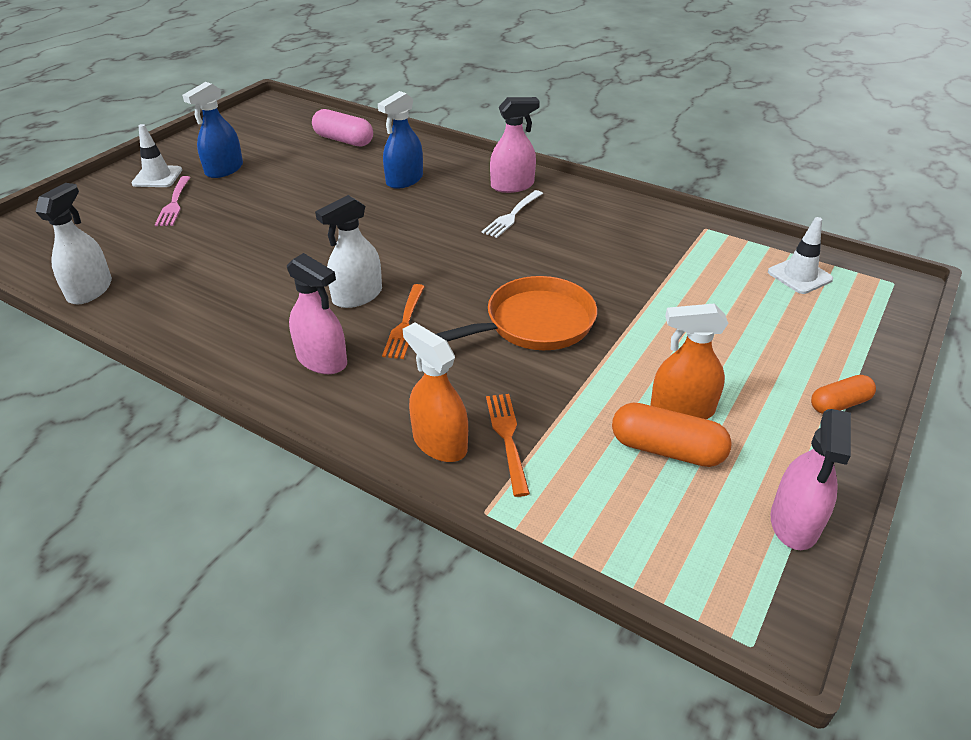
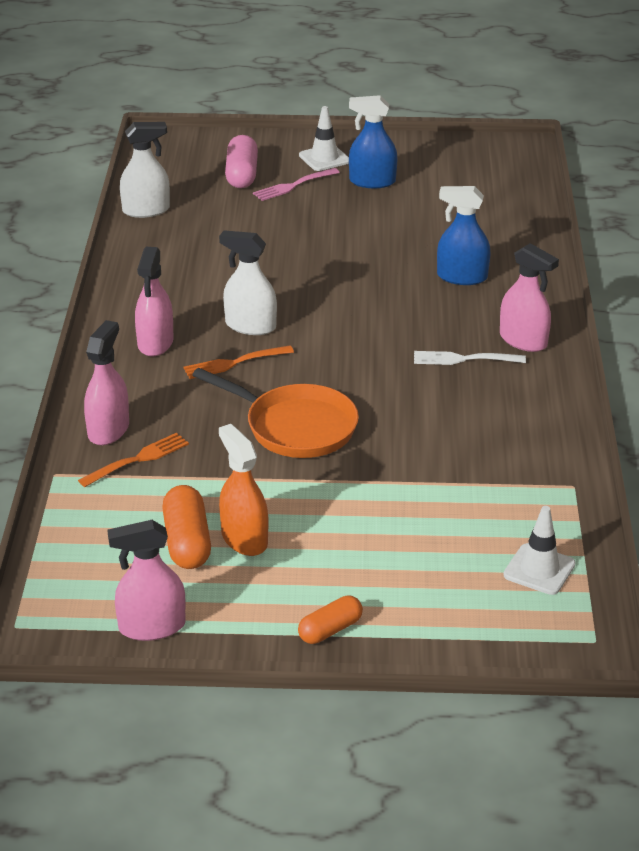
camera: 60 degrees right, 5 degrees down
pink capsule [312,109,373,147] -> pink capsule moved to [225,135,258,188]
orange spray bottle [403,323,468,462] -> pink spray bottle [84,320,129,445]
orange capsule [811,375,876,414] -> orange capsule turned 75 degrees counterclockwise [298,595,363,644]

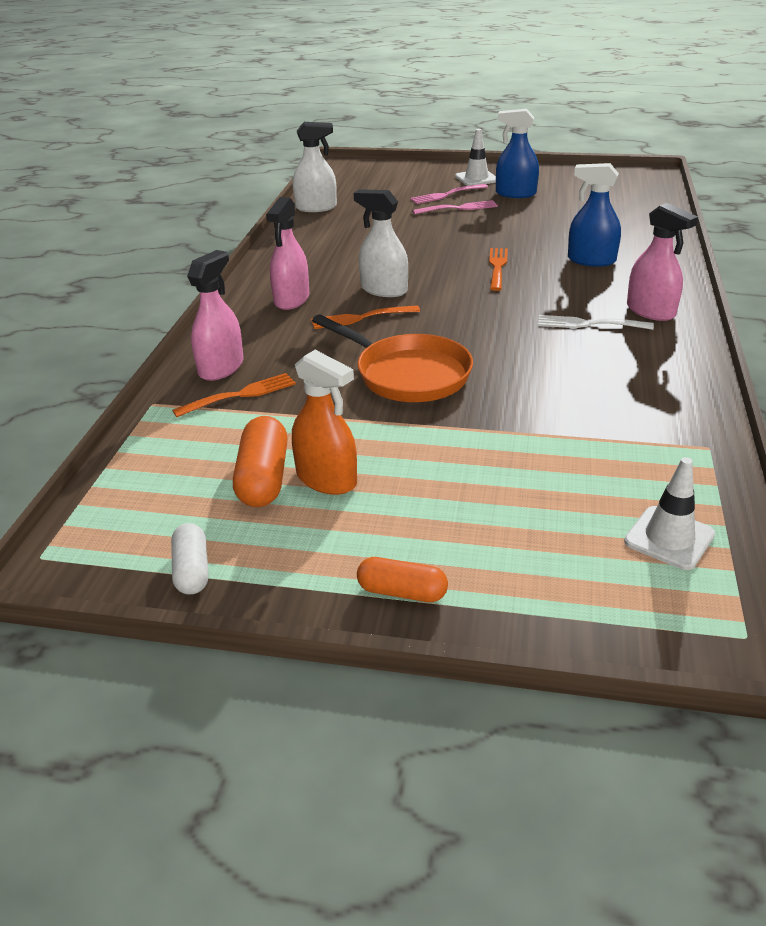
camera: 10 degrees right, 0 degrees up
pink spray bottle [107,520,186,641] -> white capsule [171,523,208,595]
orange spray bottle [219,424,268,556] -> orange spray bottle turned 150 degrees clockwise [292,350,357,495]
pink capsule [225,135,258,188] -> none
orange capsule [298,595,363,644] -> orange capsule turned 45 degrees clockwise [357,557,448,602]
none -> pink fork [412,200,498,214]
none -> orange fork [489,248,508,291]

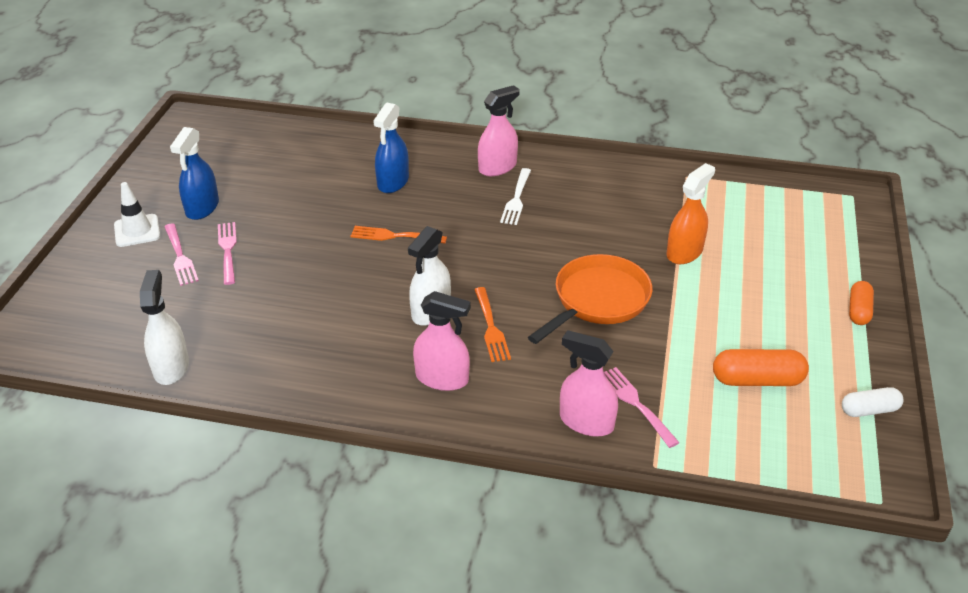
camera: 90 degrees left, 5 degrees up
orange fork [172,373,296,417] -> pink fork [604,367,680,448]
orange spray bottle [292,350,357,495] -> orange spray bottle moved to [667,163,715,264]
white traffic cone [624,457,715,570] -> none

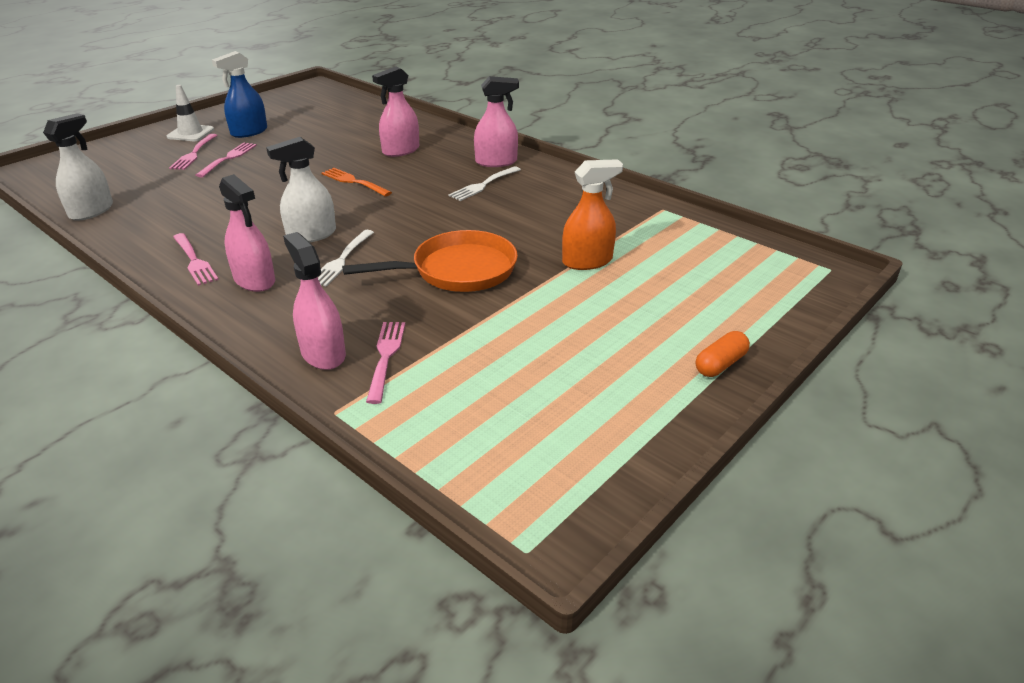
camera: 30 degrees right, 5 degrees down
blue spray bottle [373,102,409,193] -> pink spray bottle [372,67,419,157]
orange fork [474,287,511,362] -> white fork [318,230,374,286]
orange capsule [713,349,809,386] -> none
white capsule [842,387,904,417] -> none
none -> pink fork [173,233,219,286]

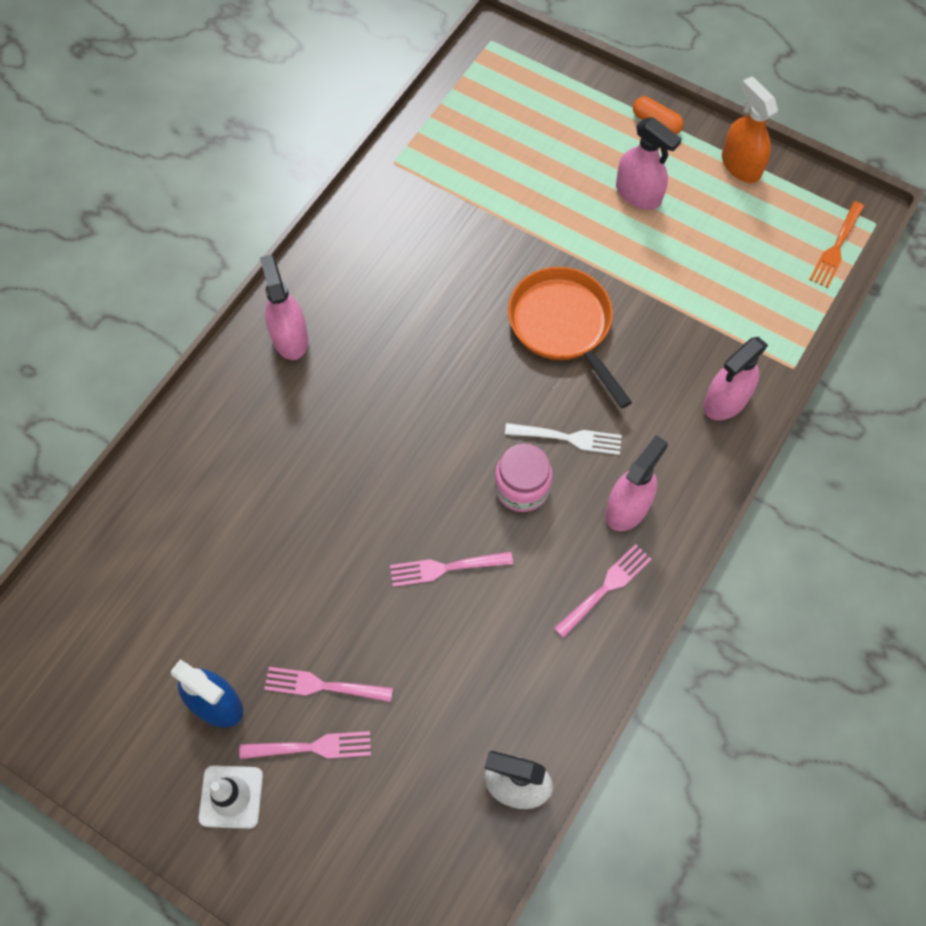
camera: 100 degrees left, 30 degrees up
white spray bottle [266,137,336,242] -> pink jar [494,443,553,512]
orange fork [322,168,392,197] -> orange fork moved to [809,201,865,288]
pink fork [366,322,405,404] -> pink fork moved to [390,551,513,587]
pink spray bottle [372,67,419,157] -> pink spray bottle moved to [616,117,682,210]
white fork [449,166,521,201] -> none
orange spray bottle [562,159,623,270] -> orange spray bottle moved to [722,76,778,183]

